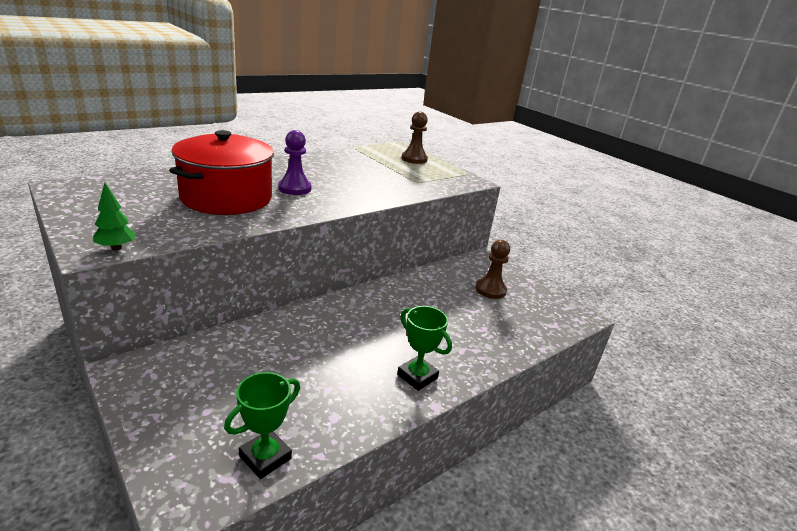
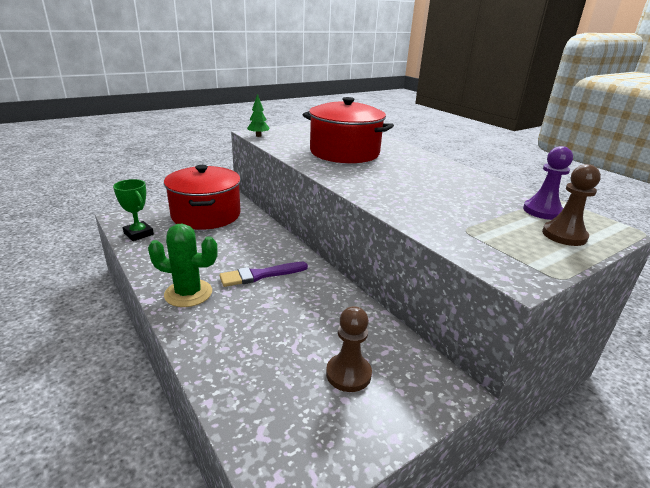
camera: 95 degrees right, 0 degrees up
purple pawn [278,130,311,195] -> purple pawn moved to [523,146,573,220]
green trophy [397,306,452,391] -> green cactus [148,224,218,307]
none -> red pot [164,165,241,230]
none -> purple brush [220,262,308,287]

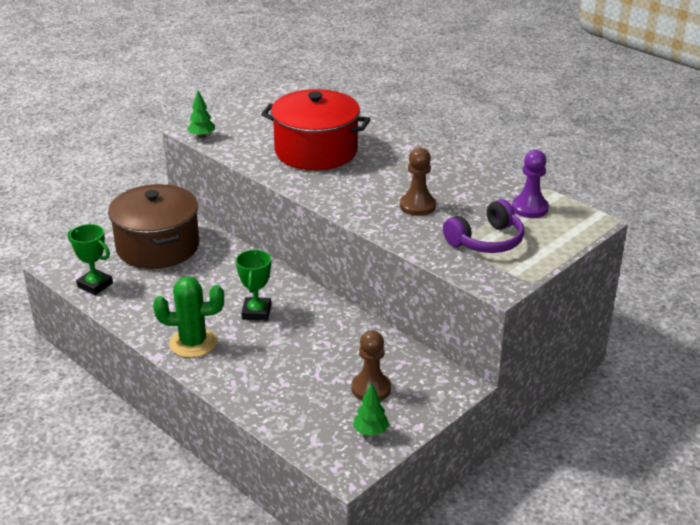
camera: 10 degrees left, 5 degrees up
red pot [164,165,241,230] -> brown pot [108,184,199,269]
purple brush [220,262,308,287] -> green trophy [236,249,271,321]
brown pawn [542,164,601,246] -> brown pawn moved to [400,148,436,216]
none -> green tree [353,382,389,436]
none -> purple headphones [443,199,524,253]

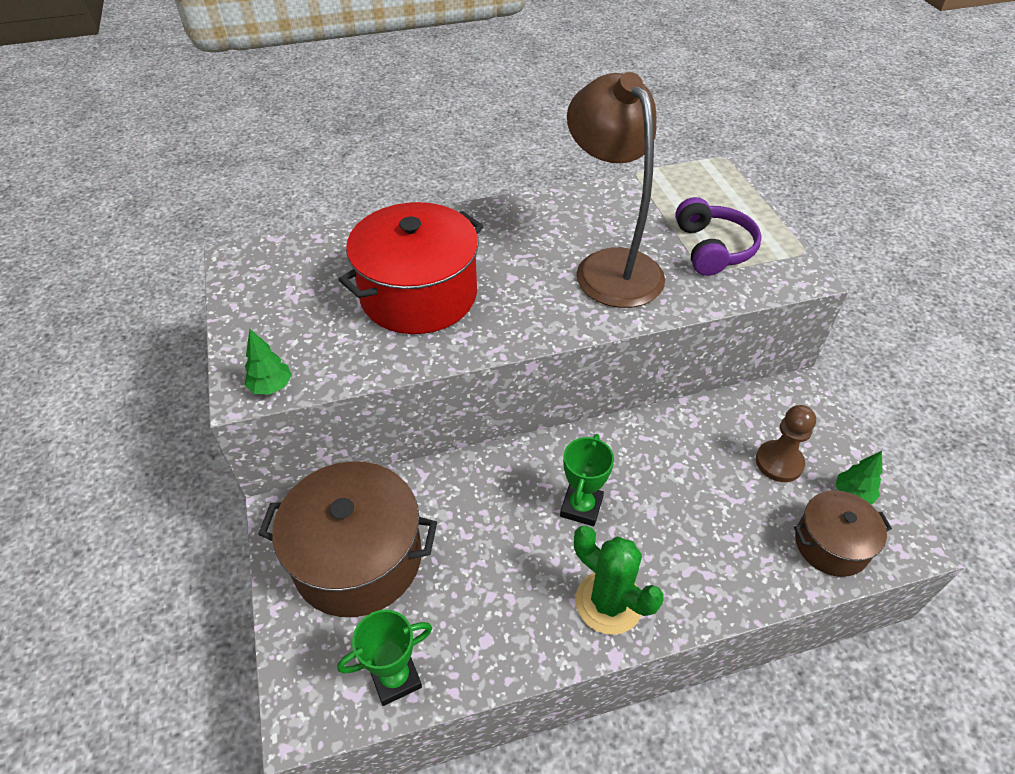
camera: 60 degrees left, 15 degrees up
green cactus [153,276,224,358] -> green cactus turned 75 degrees counterclockwise [574,525,664,635]
green trophy [236,249,271,321] -> green trophy turned 75 degrees clockwise [560,434,614,526]
brown pawn [400,148,436,216] -> brown lamp [567,72,665,308]
purple pawn [512,150,549,218] -> none
none -> brown pot [794,490,892,577]

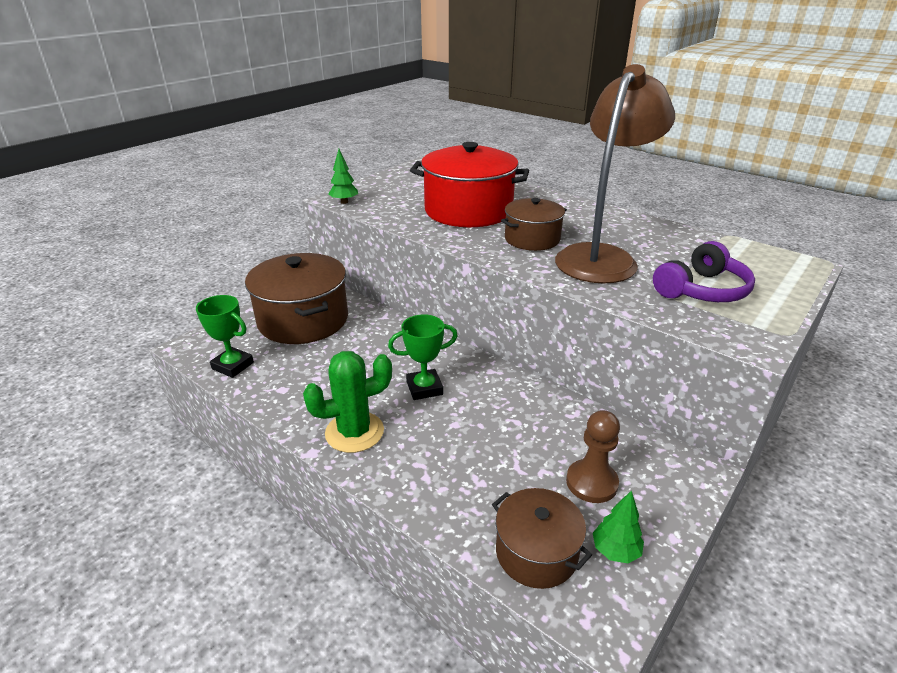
camera: 55 degrees right, 15 degrees down
green cactus [574,525,664,635] -> green cactus turned 60 degrees clockwise [303,351,392,453]
none -> brown pot [501,198,567,251]

